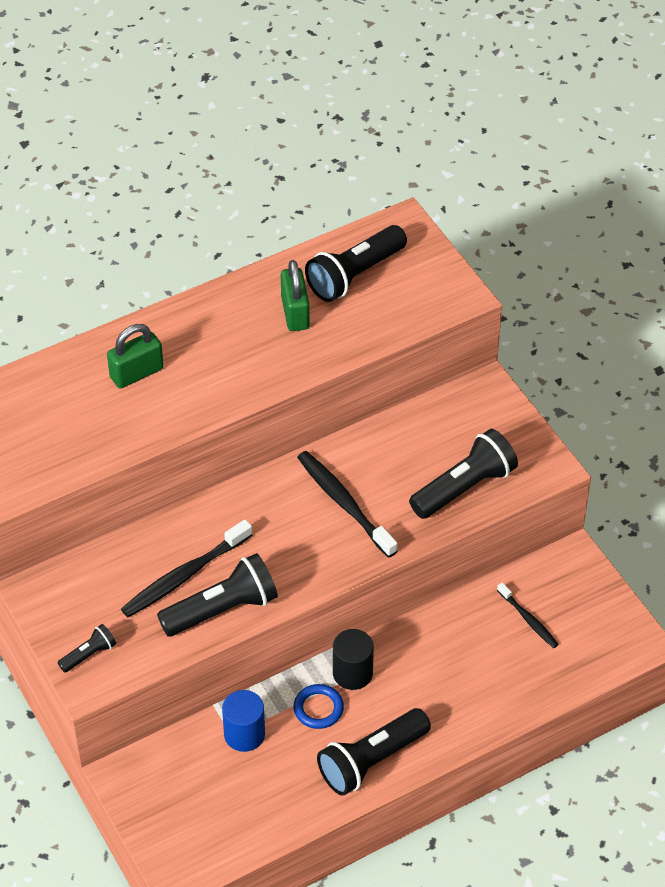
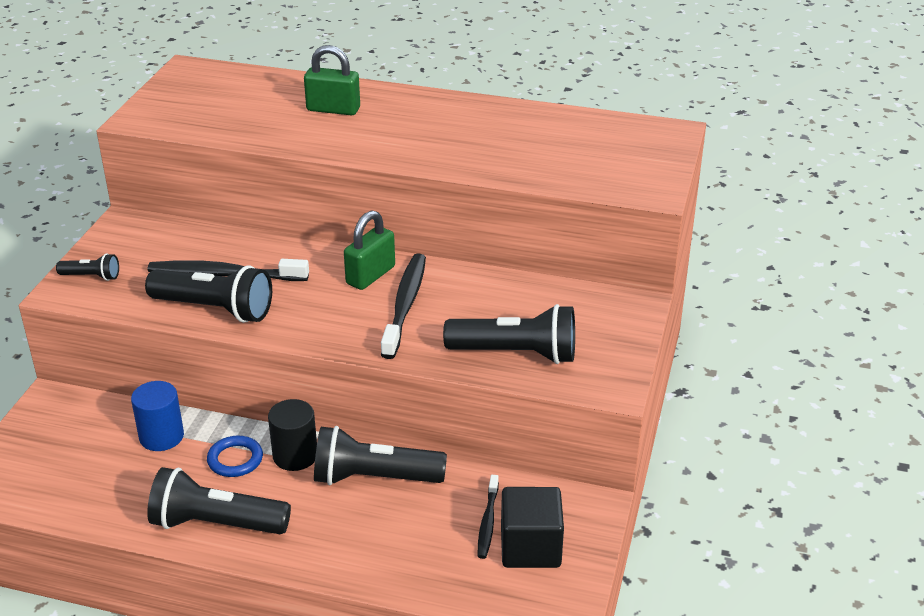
camera: 45 degrees right, 15 degrees down
green padlock [281,260,310,331] -> green padlock moved to [344,210,395,290]
black flashlight [305,225,407,302] -> black flashlight moved to [314,426,447,485]
none -> black cube [501,487,564,568]

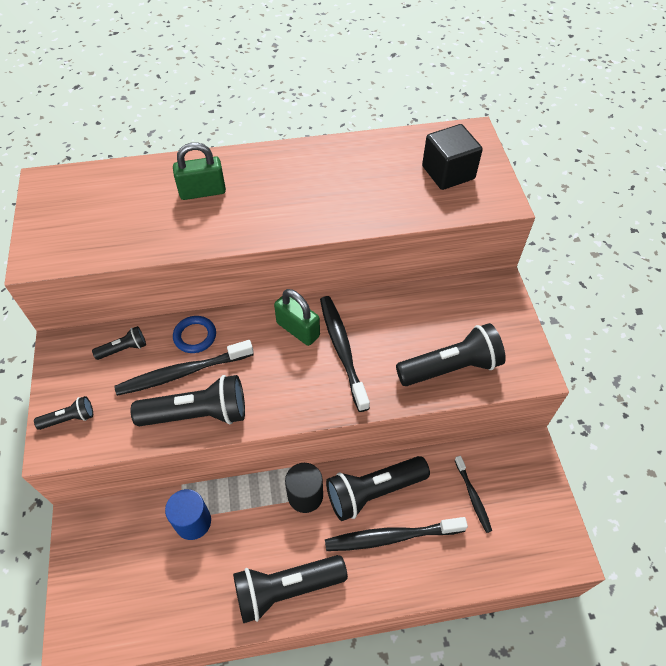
camera: 25 degrees left, 20 degrees up
blue ring [207,436,263,477] -> blue ring moved to [173,316,216,353]
green padlock [344,210,395,290] -> green padlock turned 60 degrees counterclockwise [274,289,320,346]
black cube [501,487,564,568] -> black cube moved to [422,124,483,190]
none -> black flashlight [92,326,146,360]
none -> black toothbrush [325,517,468,551]

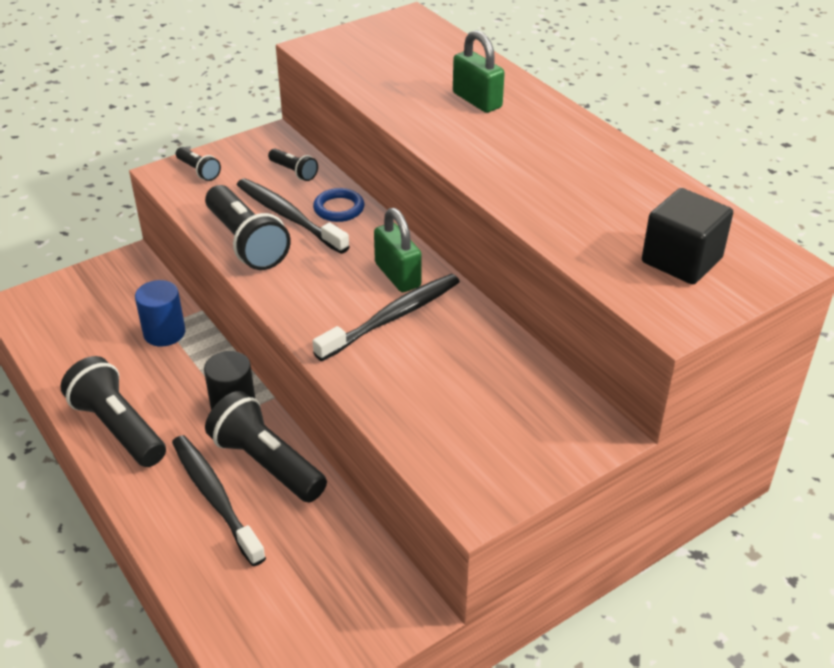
camera: 65 degrees right, 15 degrees down
green padlock [274,289,320,346] -> green padlock turned 45 degrees counterclockwise [374,208,422,292]
black flashlight [396,323,506,386] -> none
black toothbrush [455,456,492,533] -> none

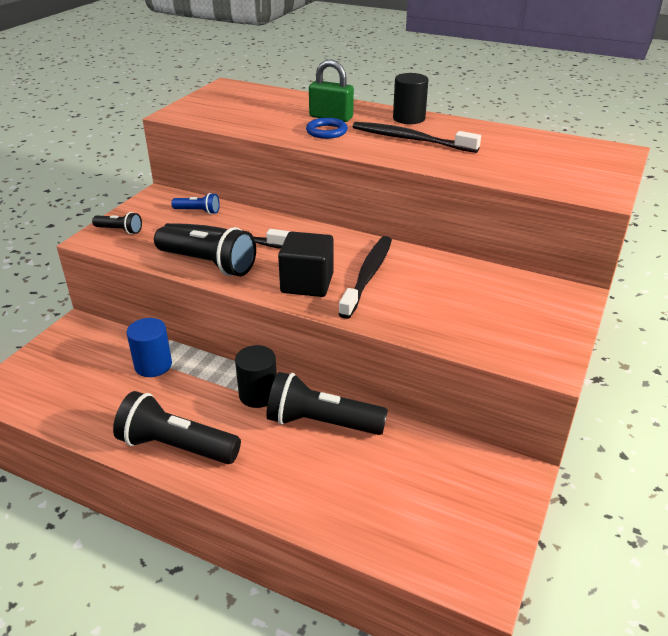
camera: 30 degrees left, 5 degrees down
black toothbrush [172,435,266,566] -> black toothbrush moved to [353,122,481,153]
black flashlight [268,149,318,181] -> blue flashlight [171,193,220,214]
blue ring [313,188,364,222] -> blue ring moved to [306,118,348,139]
green padlock [374,208,422,292] -> none
black cube [642,188,733,284] -> black cube moved to [278,231,334,297]
none -> black cylinder [393,73,428,124]

